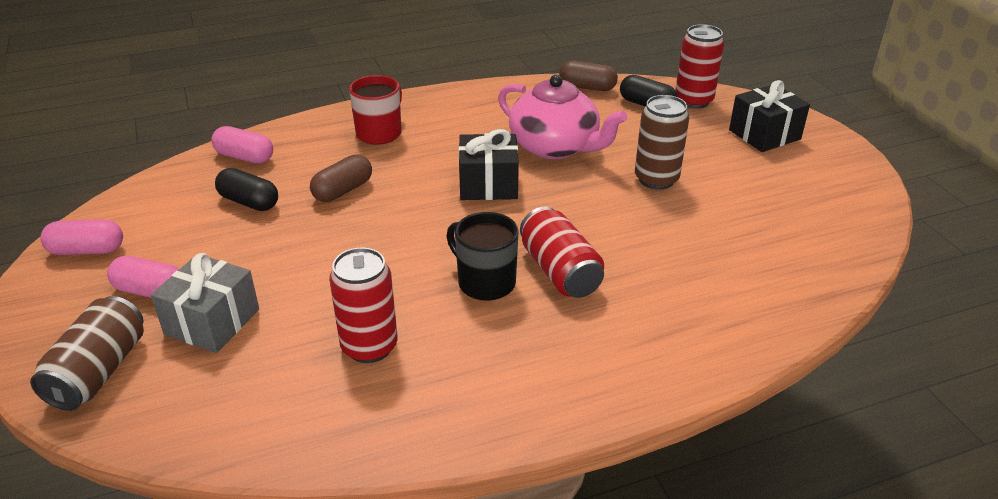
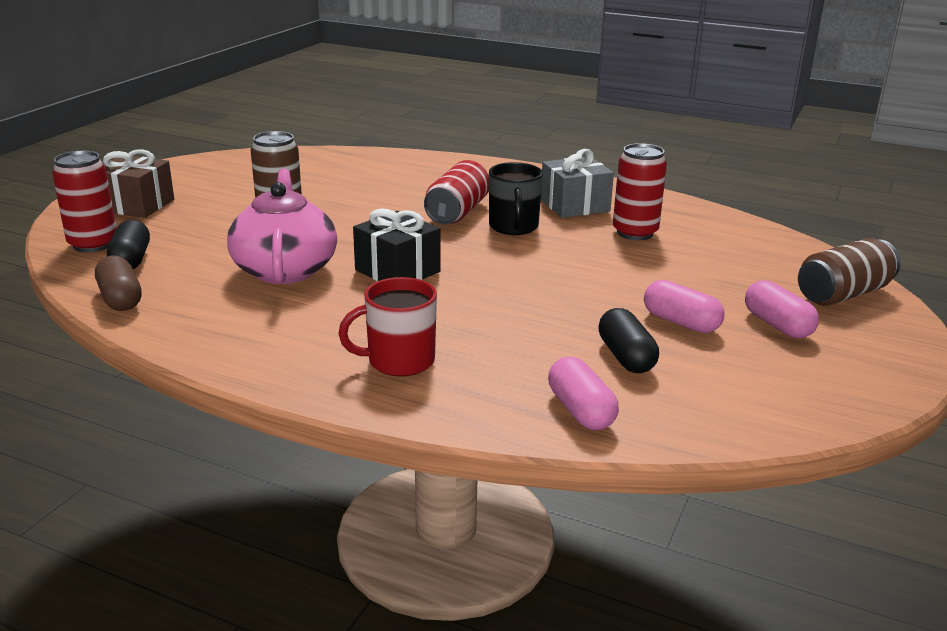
camera: 135 degrees left, 10 degrees down
pink capsule [41,219,123,255] -> pink capsule moved to [644,280,725,333]
grey gift [151,253,259,353] -> grey gift moved to [541,149,614,218]
brown capsule [310,154,372,202] -> none
black gift [729,80,810,152] -> brown gift [103,149,174,218]

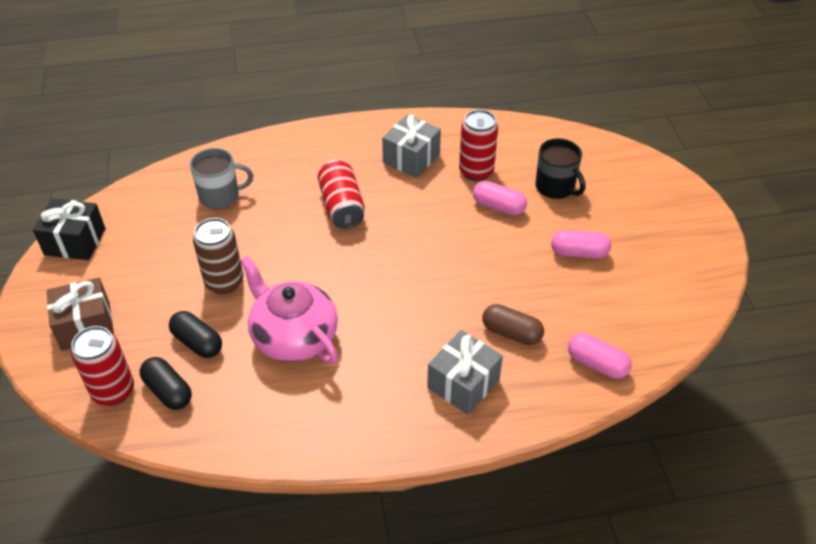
camera: 35 degrees left, 20 degrees up
brown capsule [95,255,142,311] -> brown capsule moved to [482,304,544,345]
red mug [338,277,437,376] -> grey gift [427,330,503,415]
black gift [353,209,440,281] -> black gift moved to [33,199,106,260]
black mug [489,162,543,235] -> black mug moved to [535,138,585,199]
black capsule [598,308,659,373] -> black capsule moved to [169,311,222,358]
pink capsule [745,280,819,338] -> pink capsule moved to [473,181,527,216]
brown can [798,238,900,306] -> none
none -> grey mug [190,148,253,209]

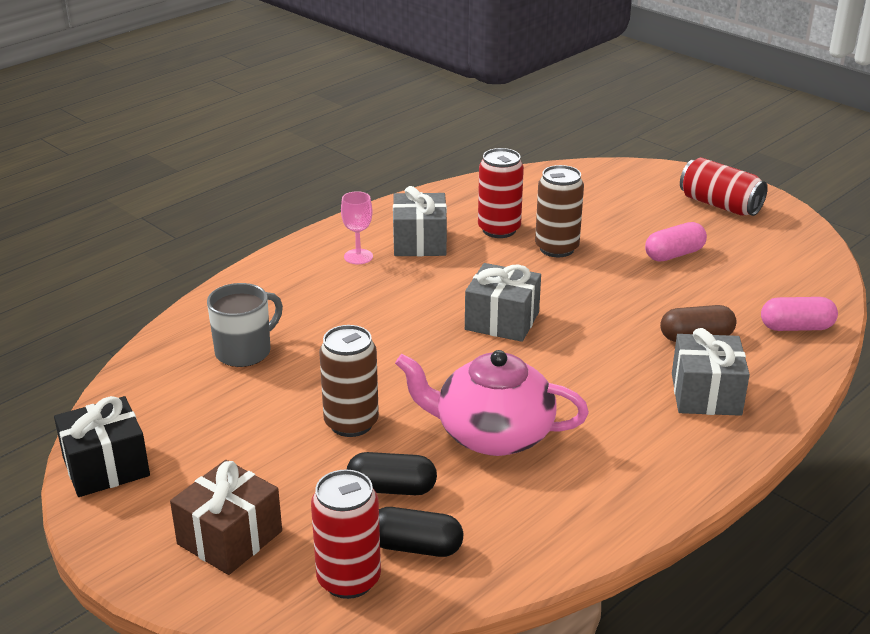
camera: 35 degrees left, 15 degrees down
red can [318,160,365,229] -> red can moved to [680,157,768,216]
pink capsule [473,181,527,216] -> brown can [535,165,584,257]
black mug [535,138,585,199] -> none
none -> pink goblet [341,191,373,264]
none -> grey gift [465,263,541,342]

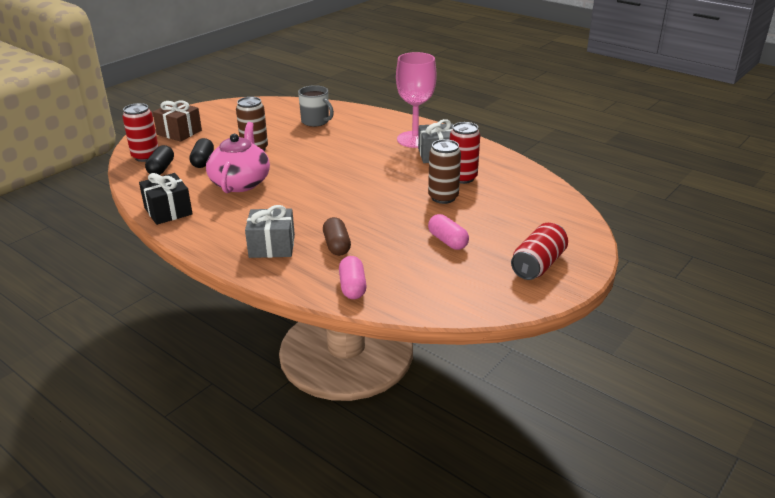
camera: 85 degrees right, 0 degrees up
black gift [54,396,150,497] -> black gift moved to [139,173,193,225]
pink goblet [341,191,373,264] -> pink goblet [396,52,437,148], size x2.11
grey gift [465,263,541,342] -> none

